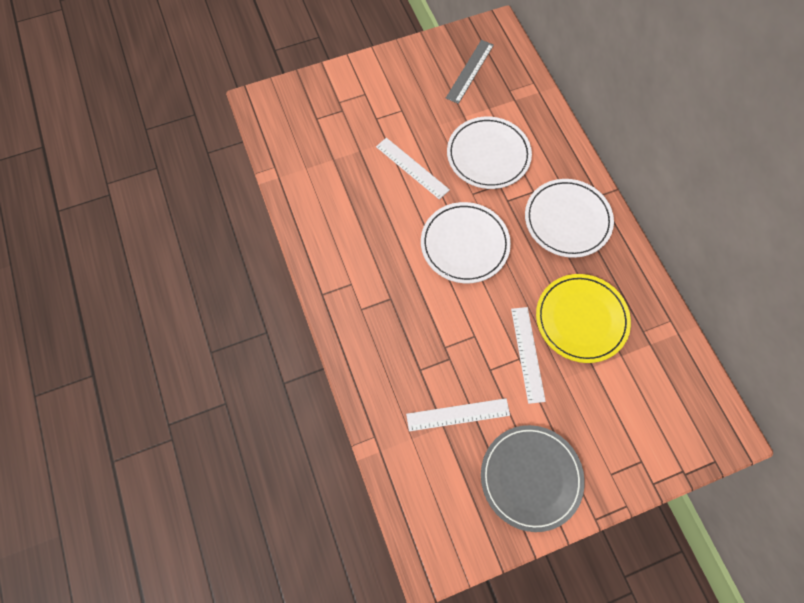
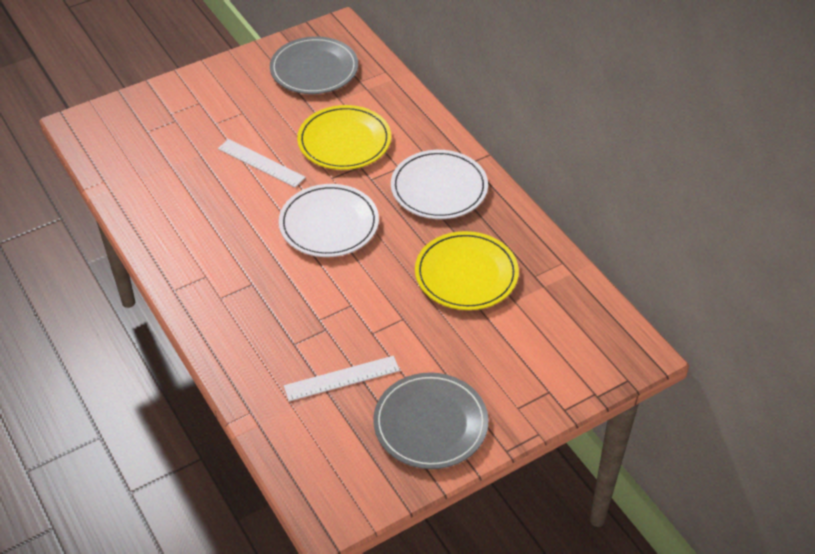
camera: 10 degrees left, 20 degrees down
grey ruler [446,40,494,104] -> grey plate [270,37,358,94]
white plate [447,117,532,189] -> yellow plate [297,105,391,170]
white ruler [511,307,546,404] -> none

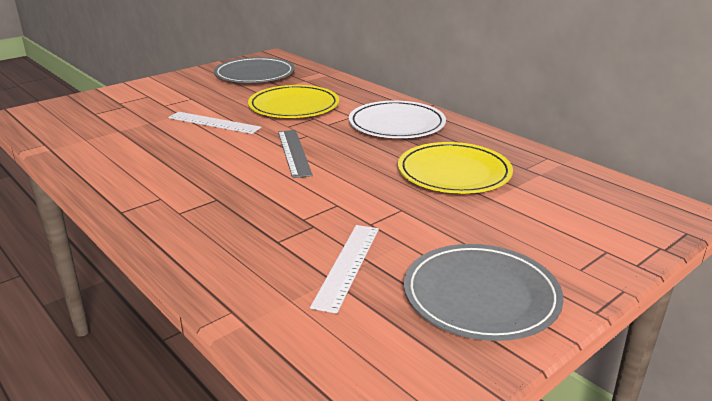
camera: 10 degrees left, 20 degrees down
white plate [279,184,379,257] -> grey ruler [278,130,313,178]
white ruler [284,356,400,401] -> white ruler turned 45 degrees counterclockwise [310,225,379,314]

